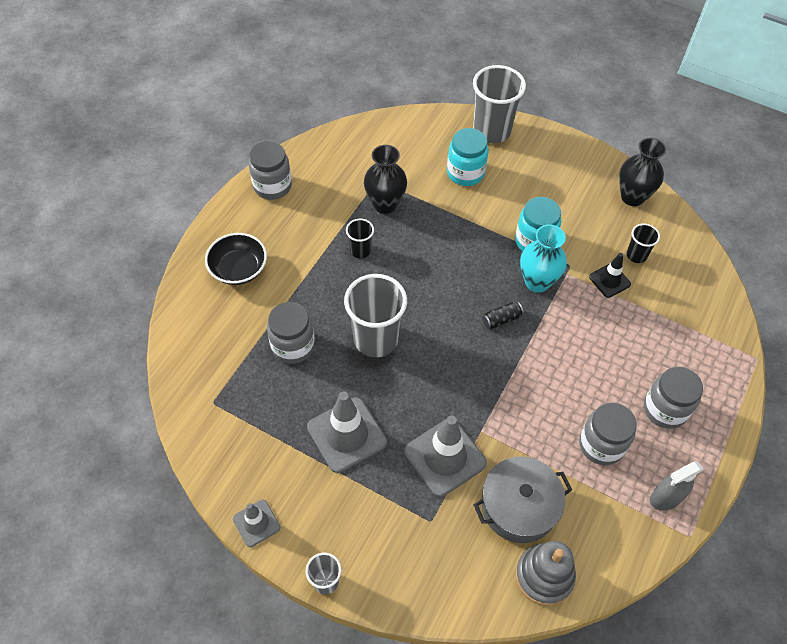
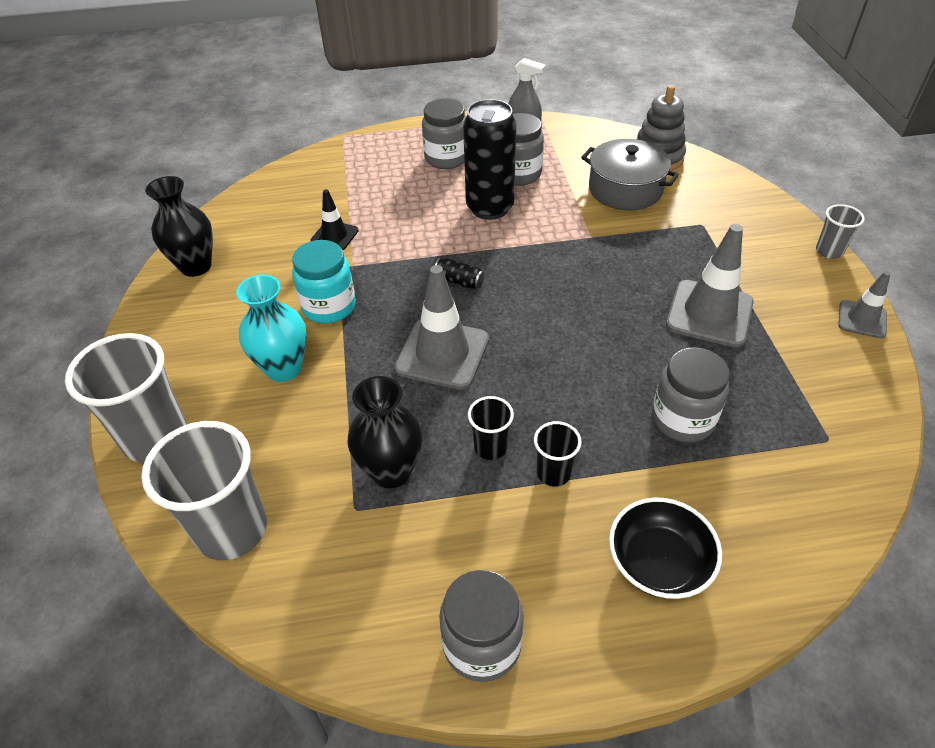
camera: 125 degrees left, 10 degrees down
grey cup [344,274,407,357] -> grey cup moved to [141,421,267,560]
grey traffic cone [404,416,487,497] -> grey traffic cone moved to [394,265,489,390]
turquoise jar [447,128,488,186] -> none
turquoise vase [520,225,567,293] -> turquoise vase moved to [236,274,307,382]
black cup [626,224,660,263] -> black cup moved to [534,421,582,487]
none -> black can [463,99,516,220]

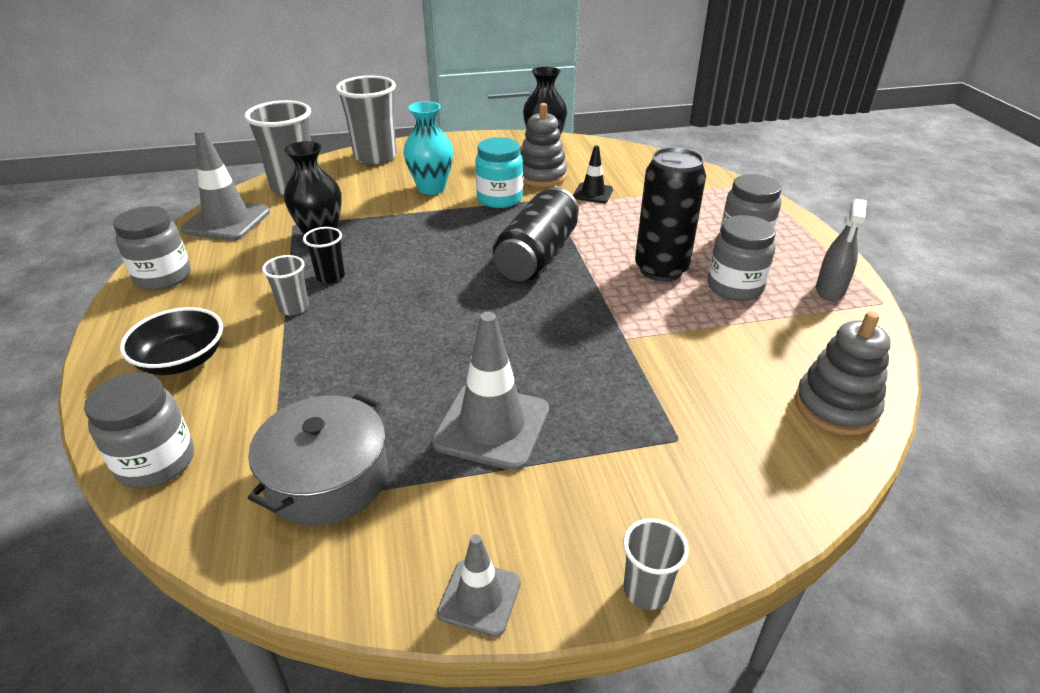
camera: 85 degrees right, 10 degrees down
grey traffic cone [394,265,489,390] -> grey traffic cone moved to [181,129,270,241]
black can [435,258,484,290] -> black can [493,188,579,281], size x2.46
black cup [534,421,582,487] -> grey cup [262,255,309,315]
grey pot [581,139,679,210] -> grey pot moved to [248,393,388,526]
grey jar [652,347,730,442] -> grey jar moved to [84,372,194,489]
none -> grey stacking toy [520,103,567,187]

